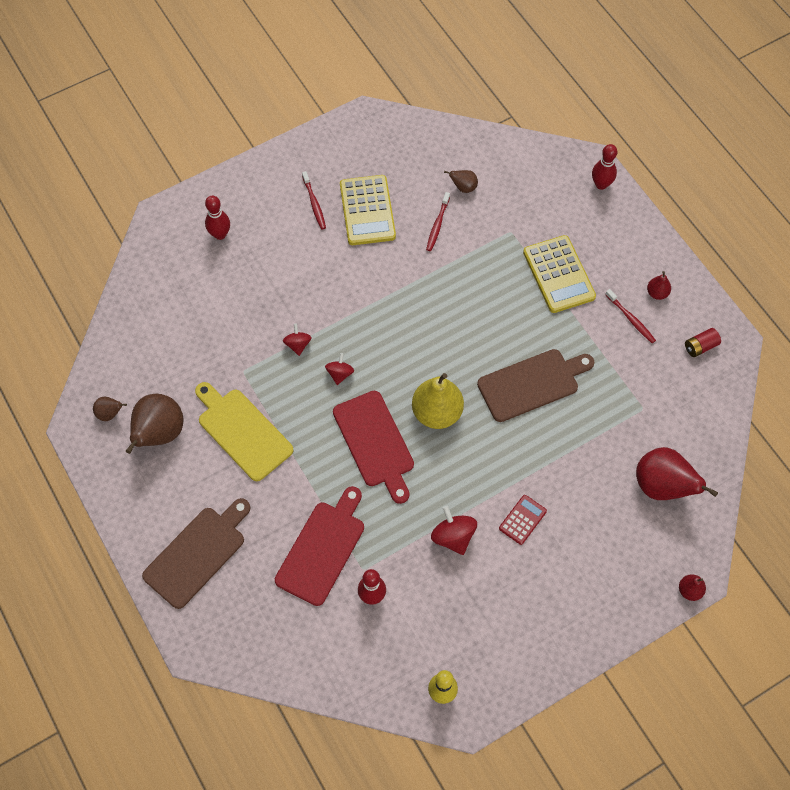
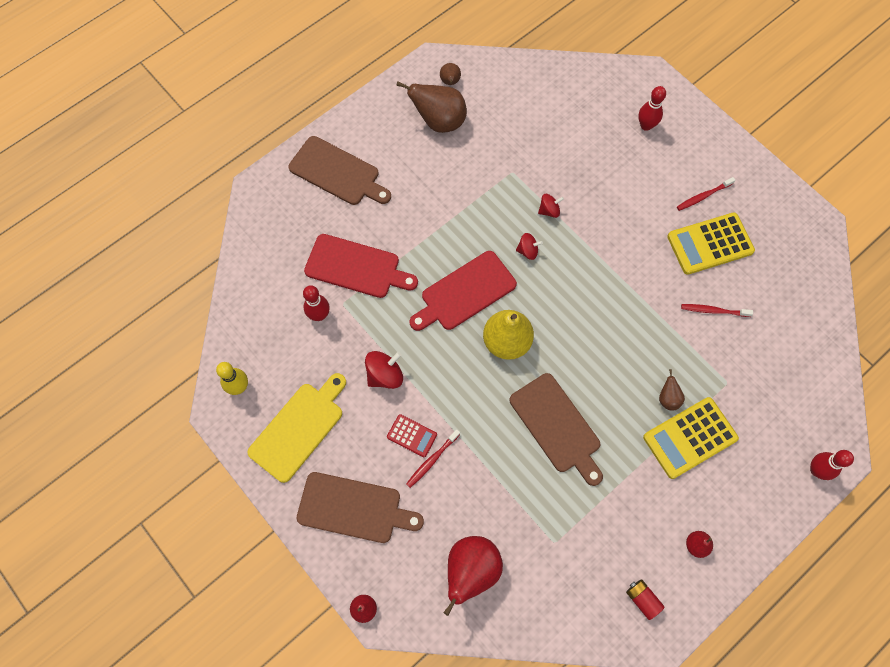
camera: 80 degrees right, 5 degrees up
yellow cutting board [195,382,294,481] -> yellow cutting board moved to [247,373,346,483]
brown pear [444,170,478,193] -> brown pear moved to [659,369,685,411]
red toothbrush [605,289,656,343] -> red toothbrush moved to [406,429,460,488]
none -> brown cutting board [297,472,424,543]

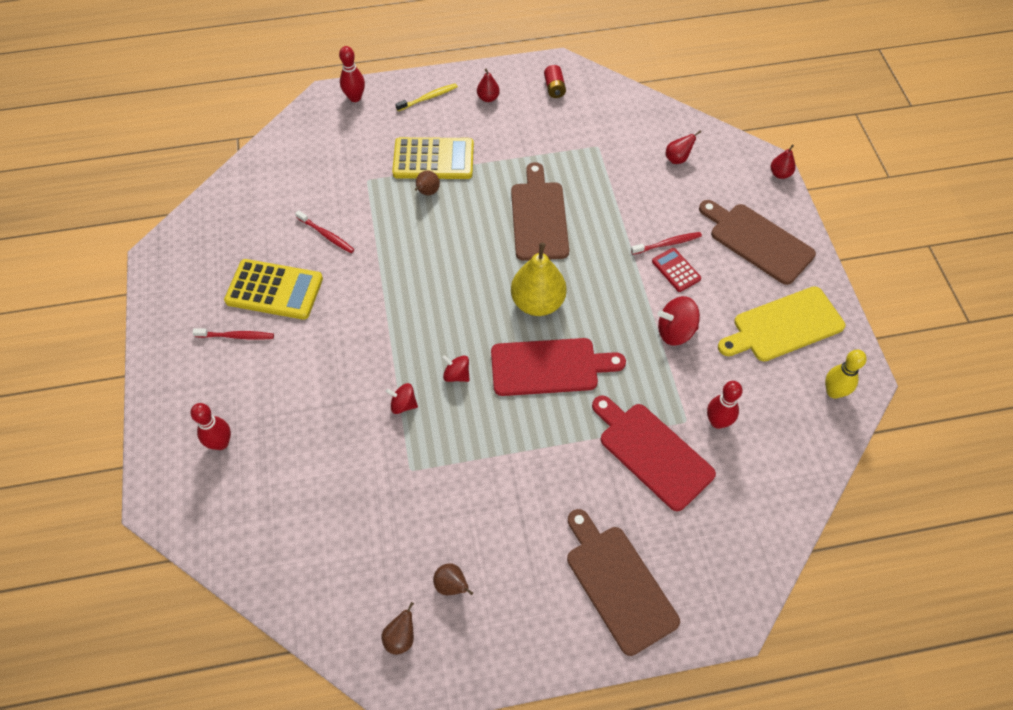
camera: 150 degrees left, 10 degrees down
brown pear [396,81,467,133] -> brown pear [433,563,473,595], size x0.48
red pear [443,536,503,616] -> red pear [666,131,701,164], size x0.48
none -> yellow toothbrush [395,83,458,111]

